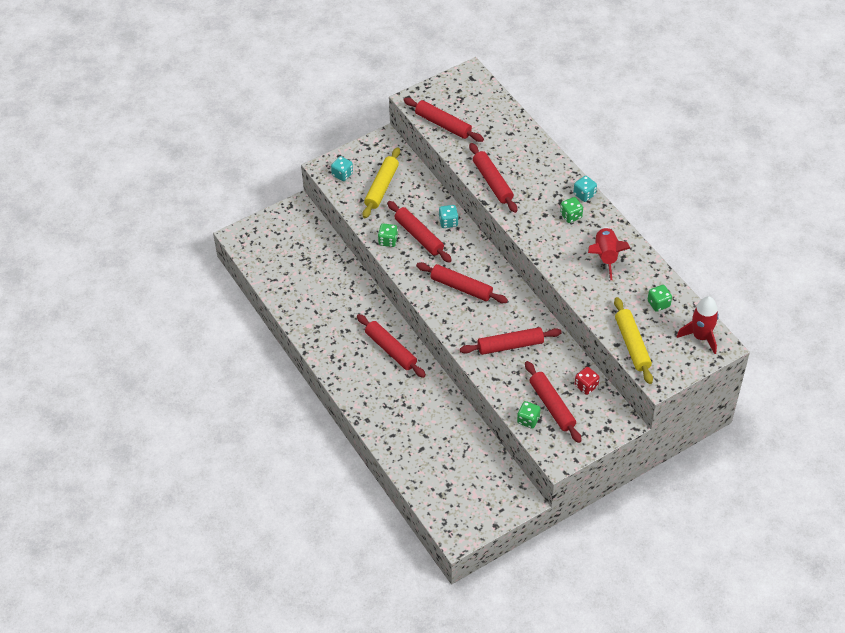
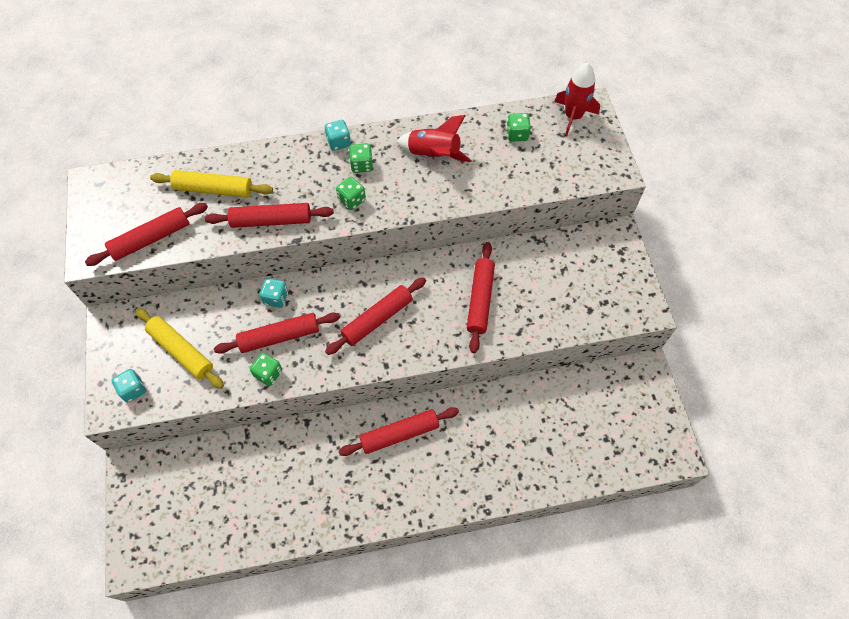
camera: 70 degrees left, 10 degrees up
green dice [517,401,541,429] -> green dice moved to [336,177,366,210]
red rolling pin [525,361,582,443] -> none
red dice [575,367,599,395] -> none
yellow rolling pin [614,297,653,384] -> yellow rolling pin moved to [150,170,273,197]

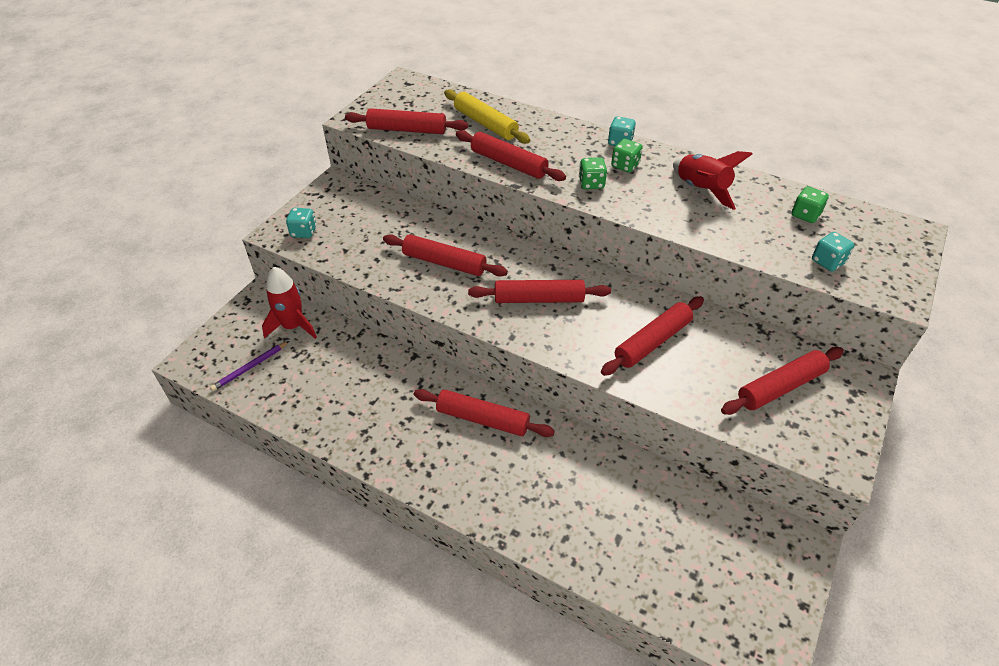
camera: 40 degrees right, 15 degrees down
yellow rolling pin [135,308,224,389] -> none
green dice [250,353,282,386] -> none
turquoise dice [260,278,288,308] -> turquoise dice moved to [812,232,854,271]
red rocket [554,63,600,137] -> red rocket moved to [262,267,317,339]
none -> purple pencil [210,341,289,391]
none -> red rolling pin [721,347,844,415]

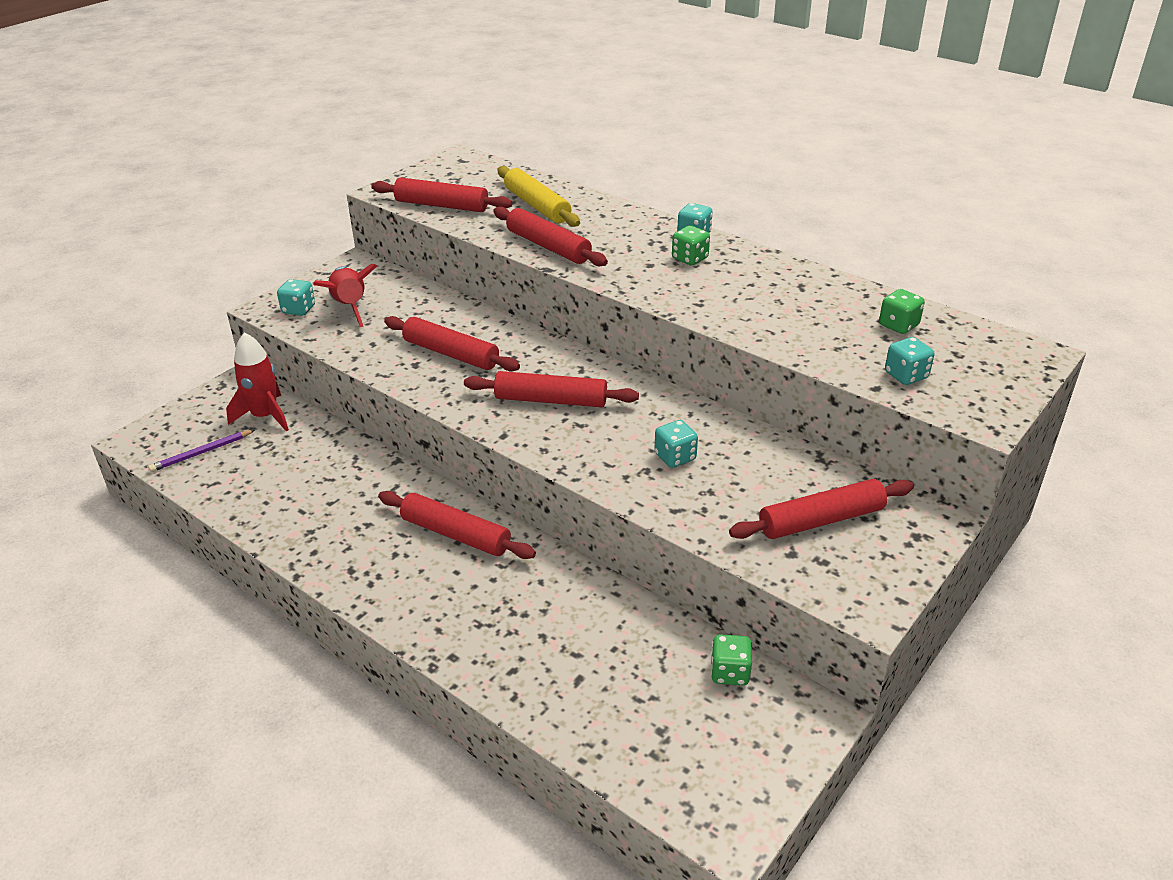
camera: 10 degrees right, 10 degrees down
green dice [579,157,607,189] -> green dice moved to [711,634,752,685]
red rolling pin [601,296,704,376] -> turquoise dice [654,420,698,468]
red rocket [673,151,752,210] -> red rocket moved to [314,264,377,327]

